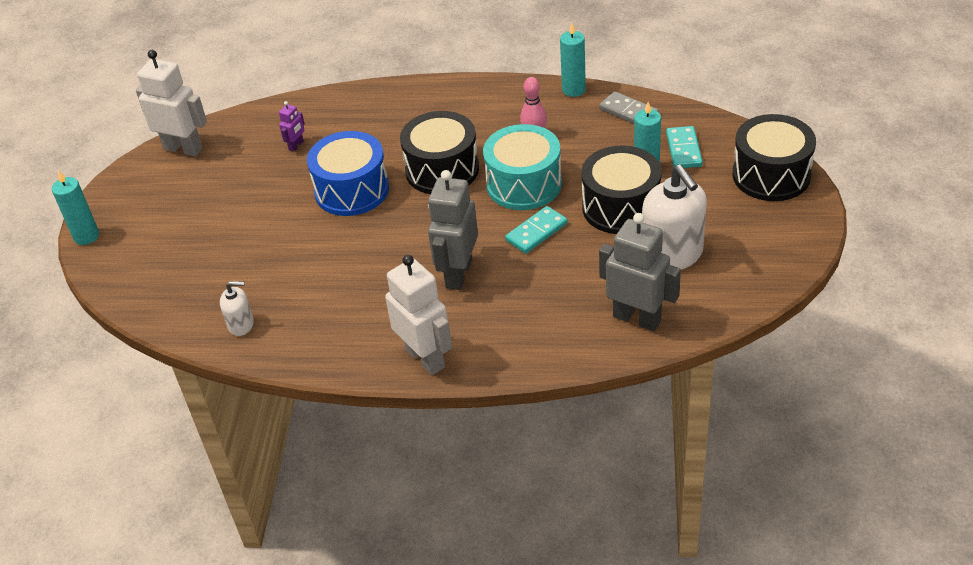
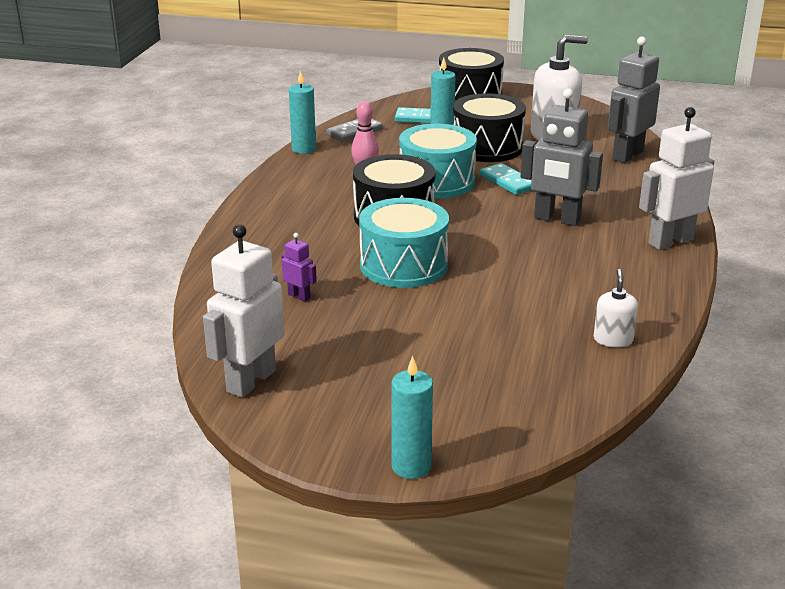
camera: 85 degrees left, 15 degrees down
blue drum [307,131,389,216] -> turquoise drum [359,198,449,288]

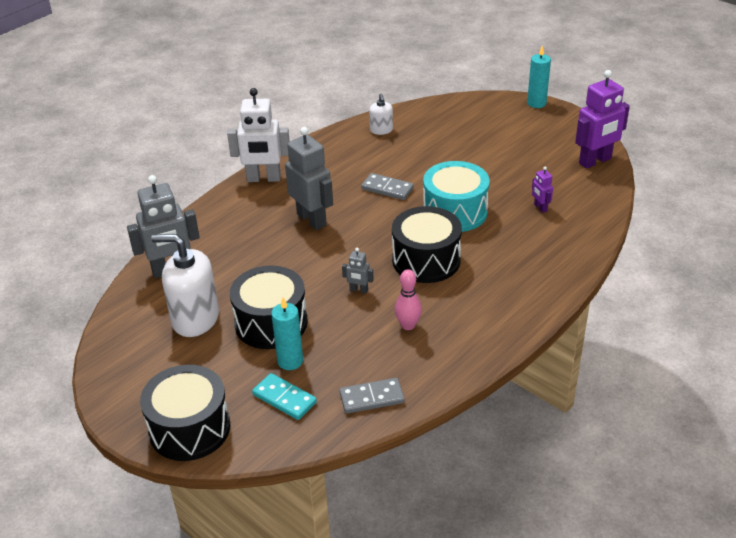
camera: 150 degrees left, 10 degrees up
white robot [203,224,284,398] -> purple robot [575,70,630,169]
turquoise candle [289,70,316,154] -> none
turquoise drum [399,124,477,198] -> grey robot [342,248,374,294]
turquoise domino [480,163,532,195] -> none
white soap dispenser [594,269,638,348] -> white soap dispenser turned 45 degrees counterclockwise [369,94,393,135]
none -> grey domino [361,173,414,200]

